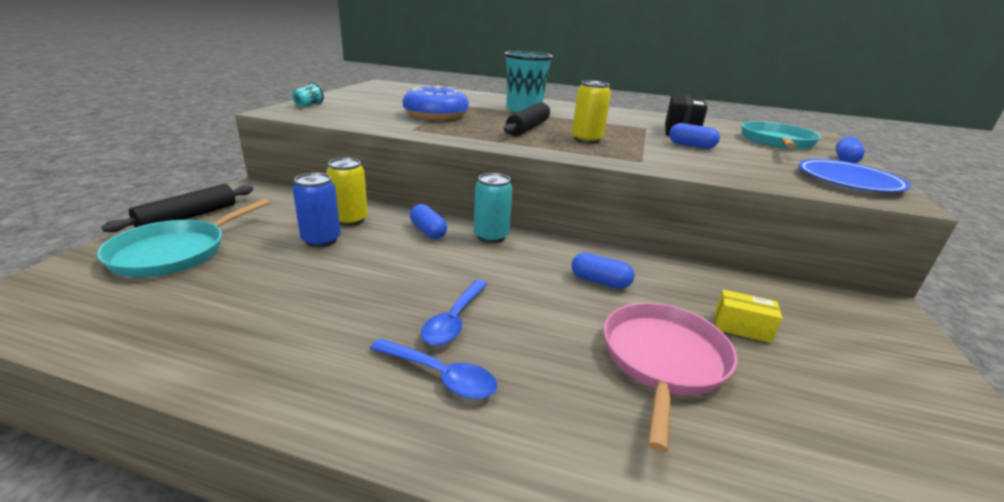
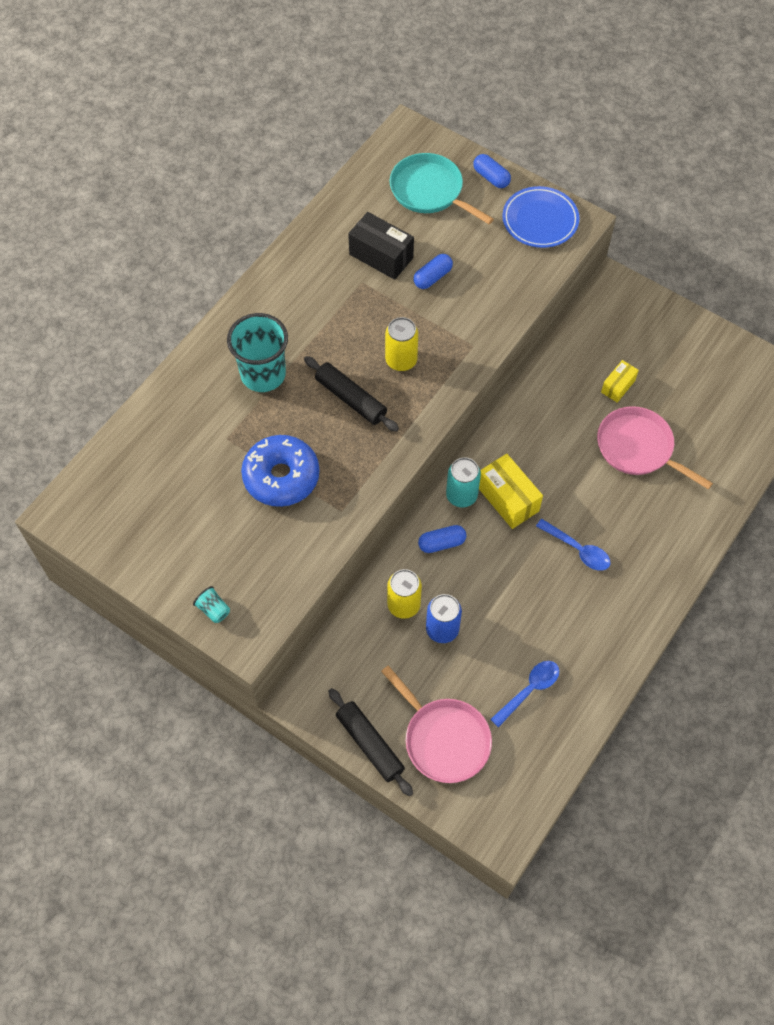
camera: 70 degrees left, 35 degrees up
turquoise pan [97,199,270,277] -> pink pan [381,666,492,783]
blue spoon [370,338,498,399] -> blue spoon moved to [490,661,559,728]
blue capsule [571,253,635,289] -> none
none -> yellow box [479,454,543,529]

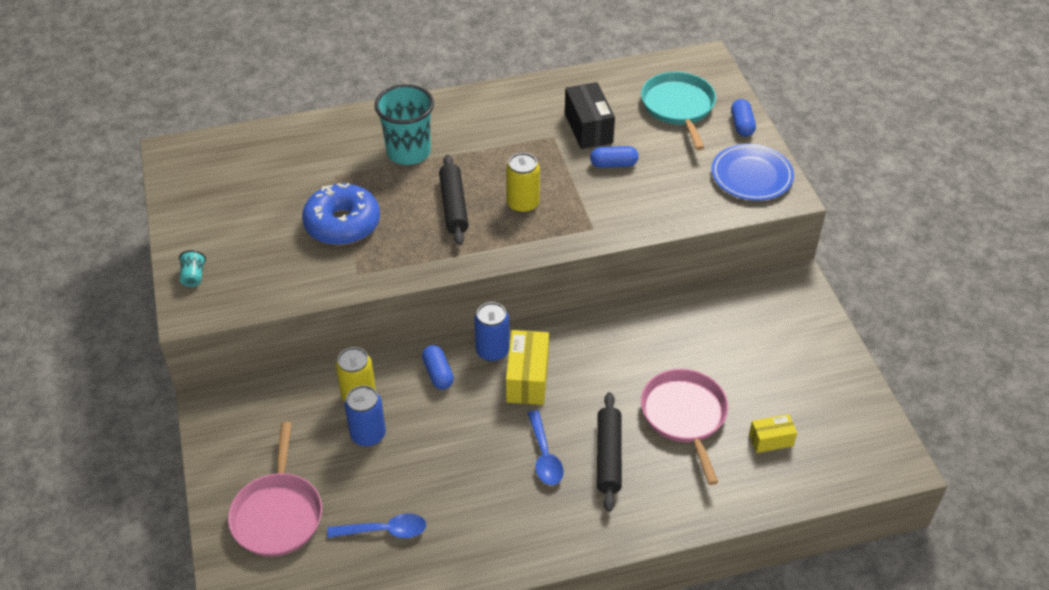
camera: 40 degrees right, 15 degrees down
black rolling pin [328,688,413,796] -> black rolling pin moved to [597,392,622,512]
blue capsule [418,525,467,553] -> blue capsule turned 45 degrees clockwise [422,345,454,389]
turquoise can [446,457,481,507] -> blue can [474,302,510,362]
yellow box [601,360,639,403] -> yellow box moved to [749,414,797,453]

